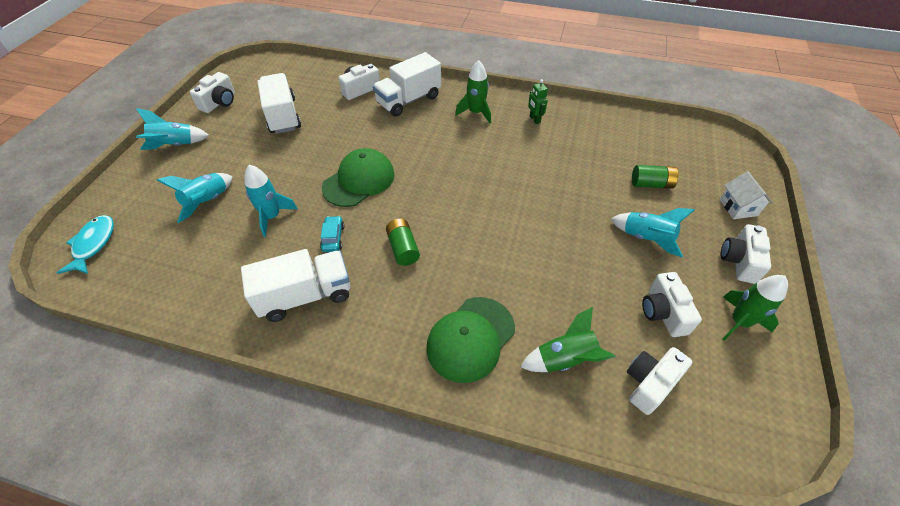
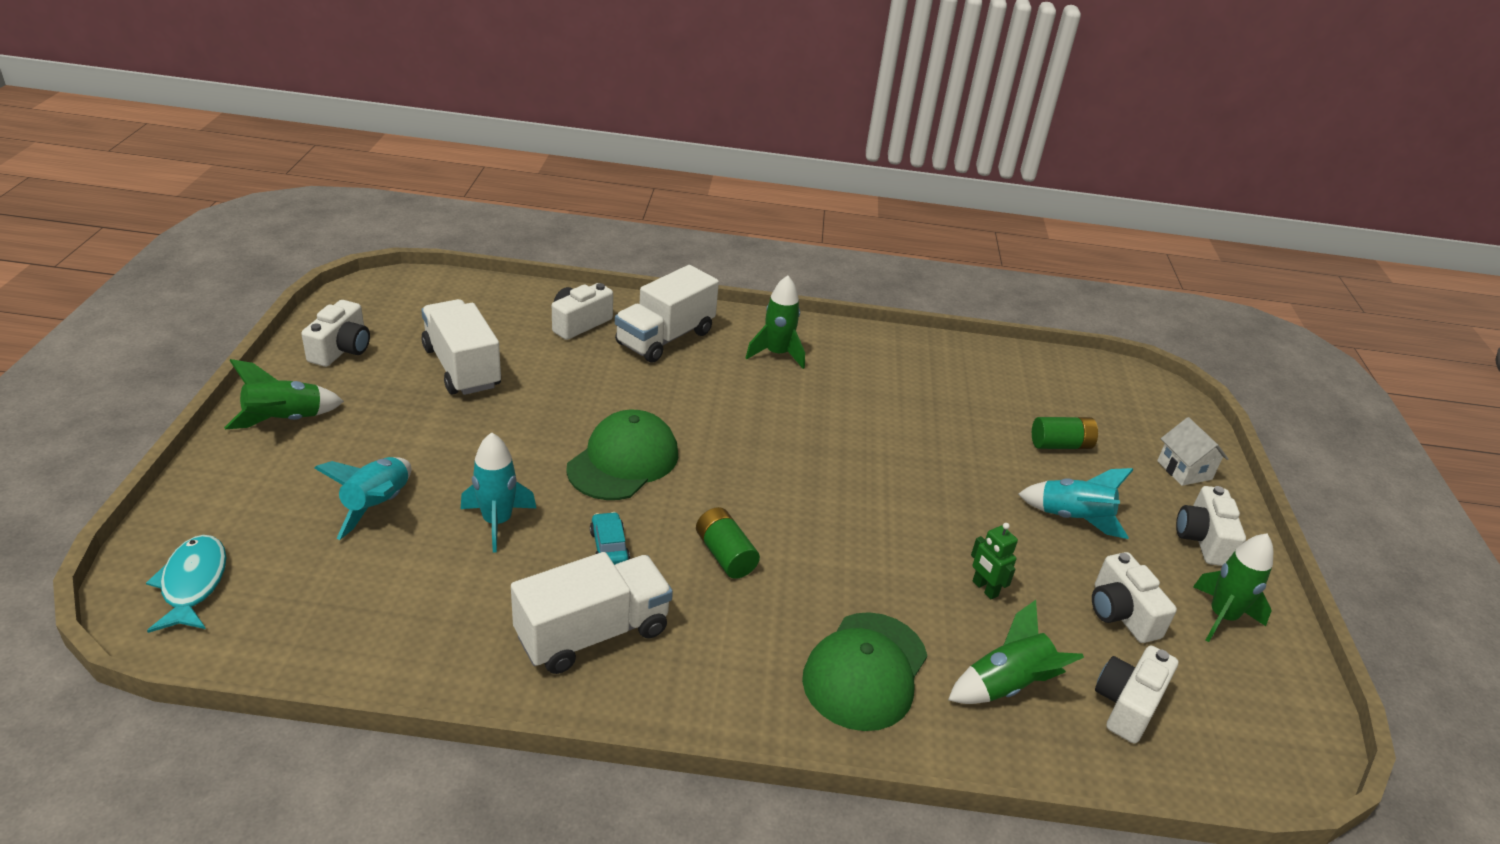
camera: 15 degrees left, 15 degrees down
turquoise rocket [136,108,209,150] -> green rocket [224,359,344,429]
green robot [528,79,548,124] -> green robot moved to [971,523,1018,599]

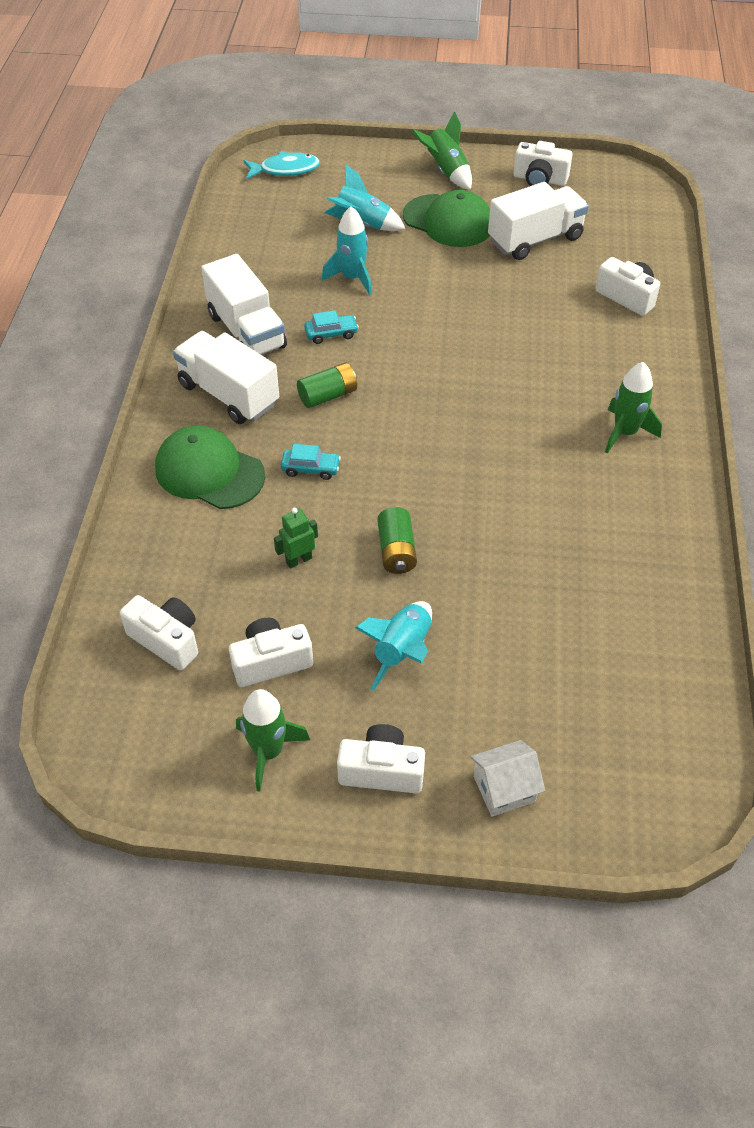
camera: 95 degrees right, 15 degrees up
green cap [566,410,678,500] -> green cap moved to [403,190,490,247]
white truck [615,265,719,363] -> white truck moved to [173,331,279,424]
green rocket [948,600,1084,704] -> none
green battery [1032,417,1098,449] -> green battery moved to [377,507,417,574]
none -> turquoise car [281,444,341,480]

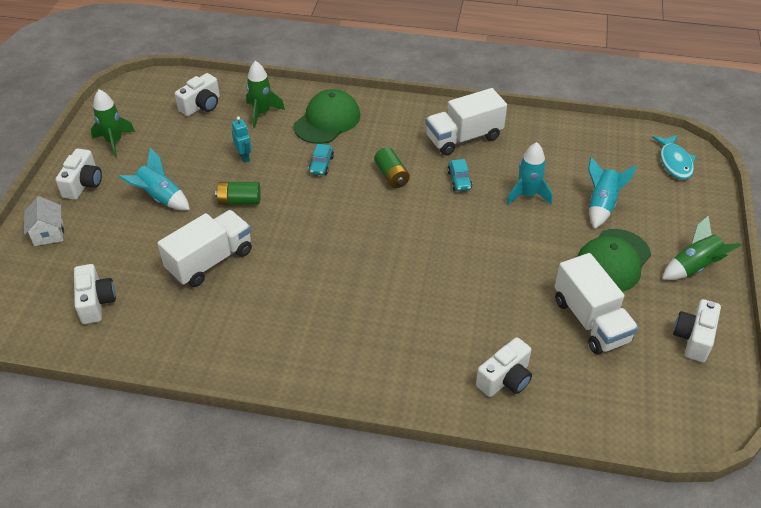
camera: 95 degrees right, 5 degrees down
white truck [173,331,279,424] -> white truck moved to [157,210,252,287]
white camera [229,618,313,687] -> white camera moved to [74,264,116,324]
green robot [274,508,318,569] -> turquoise robot [232,116,252,163]
green rocket [605,362,662,453] -> green rocket moved to [246,61,285,128]

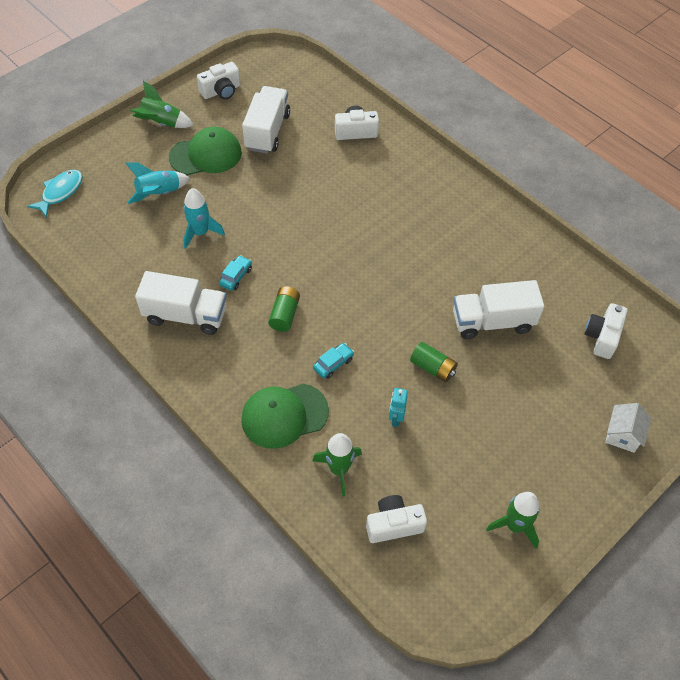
camera: 145 degrees left, 10 degrees up
white camera [55,148,102,200] -> none
turquoise rocket [119,147,190,210] -> none

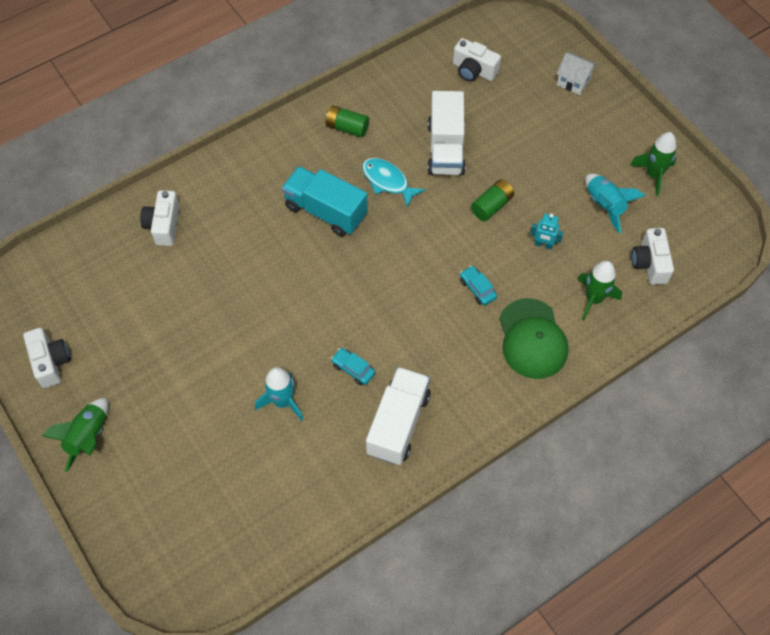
camera: 80 degrees left, 5 degrees up
turquoise fish [27,170,83,218] -> turquoise fish moved to [362,158,425,208]
turquoise rocket [126,162,190,204] -> turquoise rocket moved to [585,174,646,234]
green cap [169,127,242,175] -> none
white truck [242,86,290,154] -> none
green battery [268,286,300,332] -> green battery moved to [326,105,369,137]
none -> turquoise truck [282,166,368,237]

